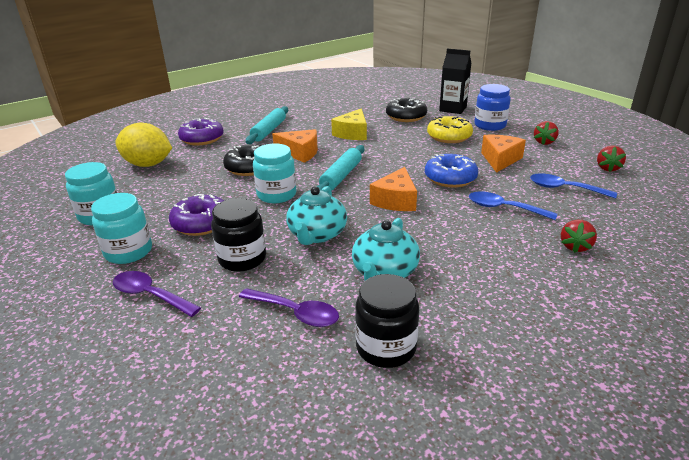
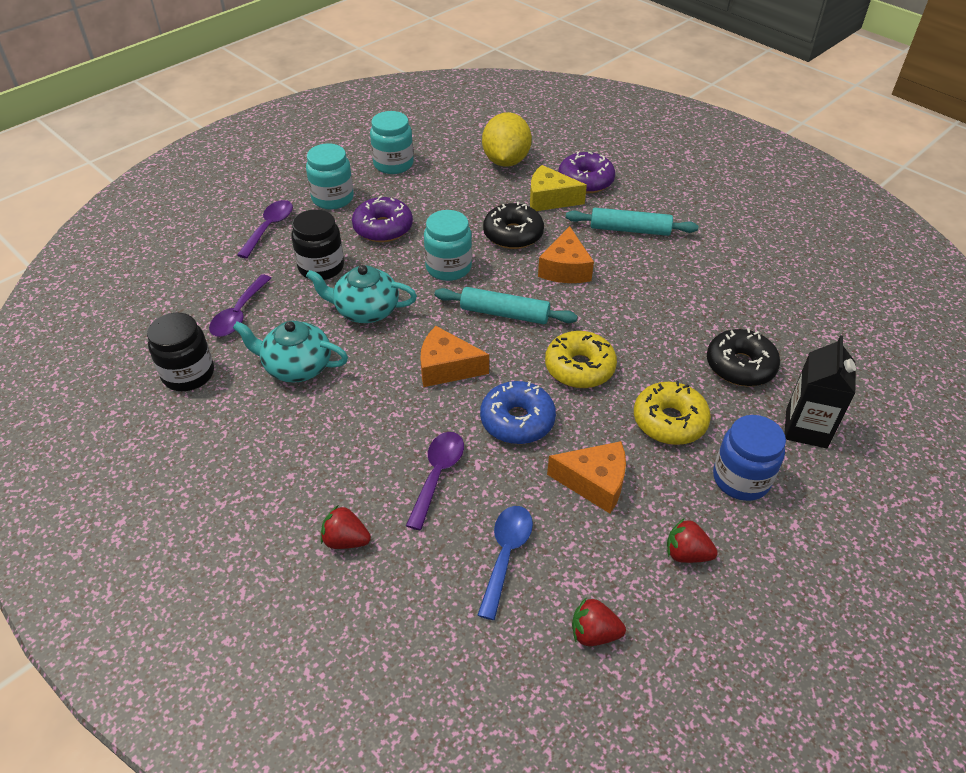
camera: 80 degrees right, 15 degrees up
yellow cheese [331,109,367,140] -> yellow cheese moved to [530,165,587,211]
blue spoon [469,191,557,220] -> purple spoon [406,432,464,530]
none -> yellow donut [545,331,617,388]

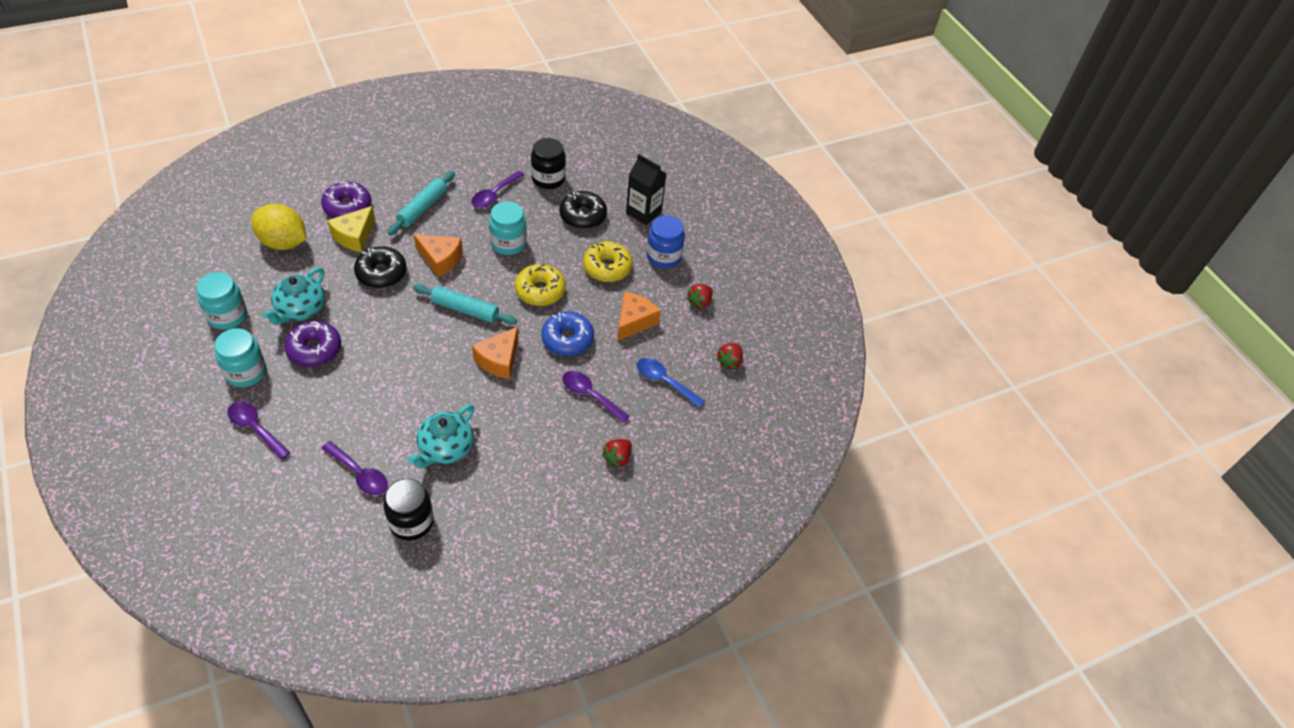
camera: 75 degrees left, 5 degrees up
black jar [291,209,344,280] -> black jar moved to [531,138,566,189]
turquoise teapot [306,265,417,323] -> turquoise teapot moved to [262,267,325,325]
turquoise jar [424,210,472,281] -> turquoise jar moved to [489,201,527,255]
turquoise rolling pin [434,287,578,324] -> turquoise rolling pin turned 75 degrees clockwise [413,284,517,325]
none -> purple spoon [471,170,524,208]

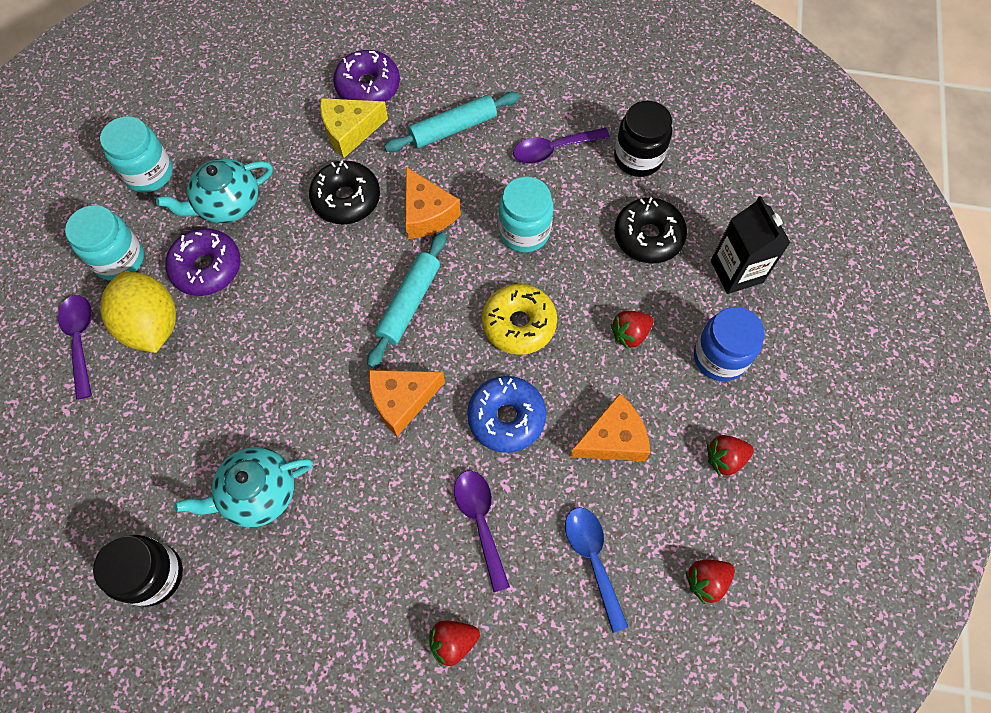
camera: 40 degrees right, 15 degrees up
yellow lemon [251,204,306,250] -> yellow lemon moved to [100,271,176,353]
purple spoon [322,441,388,495] -> none
turquoise rolling pin [413,284,517,325] -> turquoise rolling pin turned 60 degrees clockwise [367,232,446,368]
yellow donut [583,242,633,282] -> red strawberry [610,311,654,349]

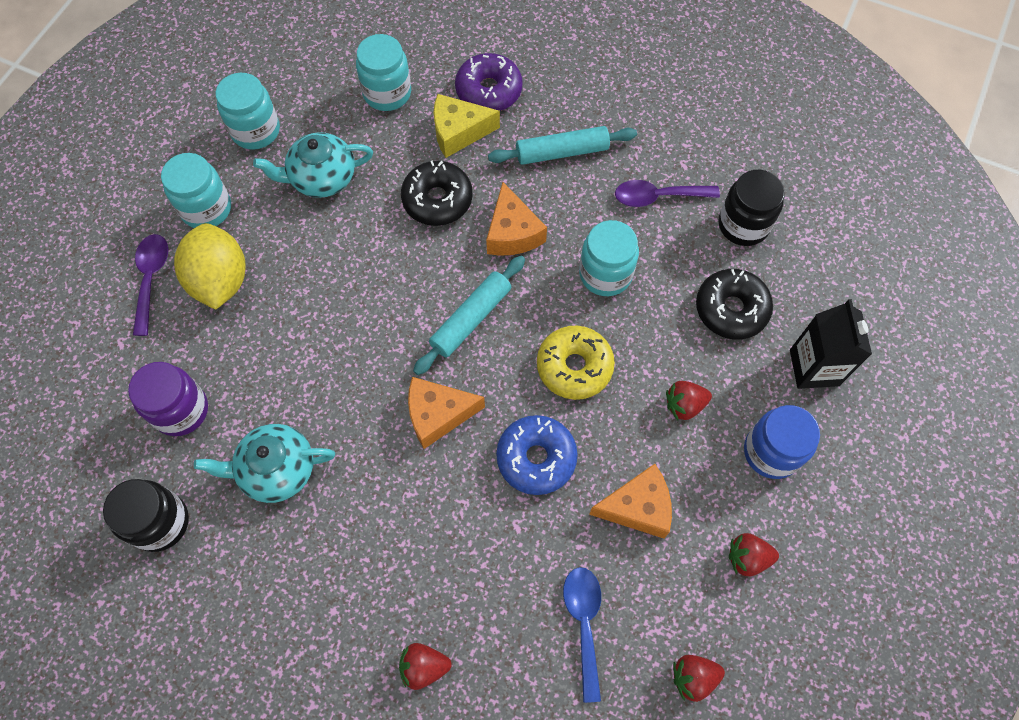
camera: 15 degrees right, 0 degrees up
purple donut [165,228,241,296] -> none
purple spoon [454,471,510,592] -> none
none -> purple jar [128,362,208,436]
none -> turquoise jar [356,34,411,111]

